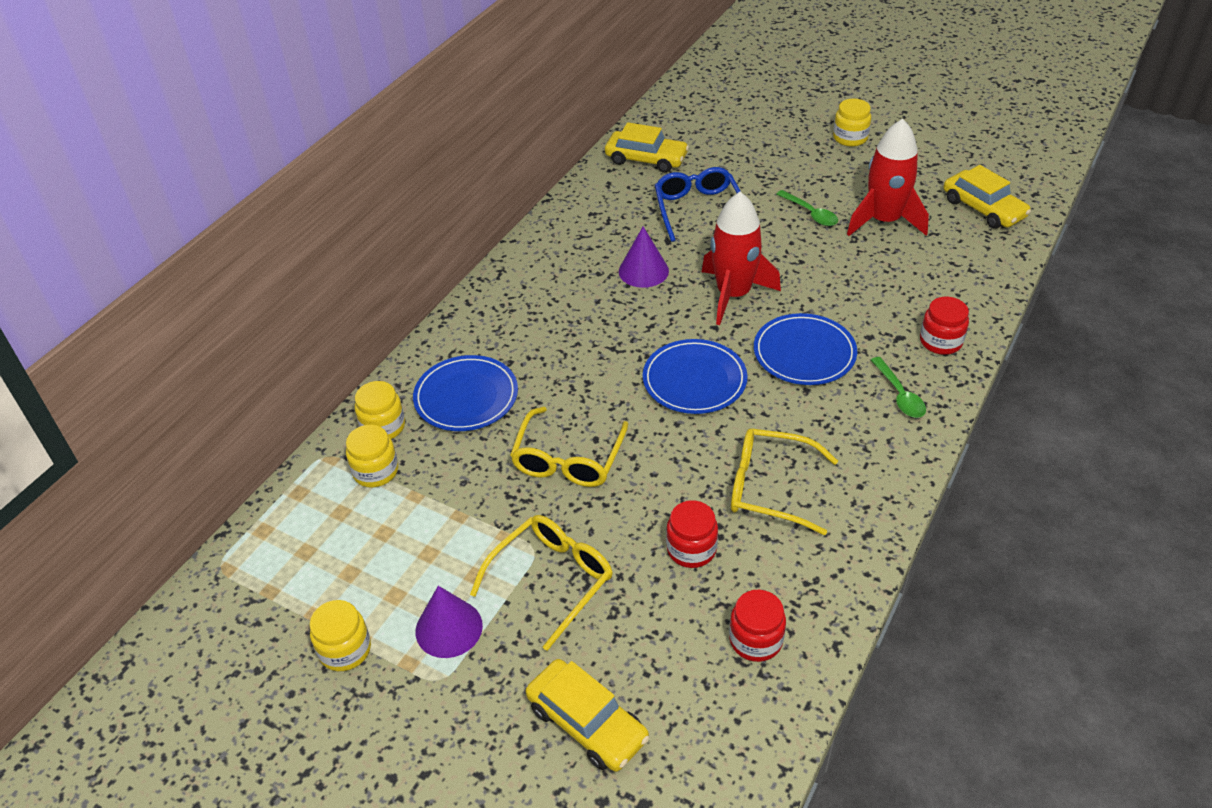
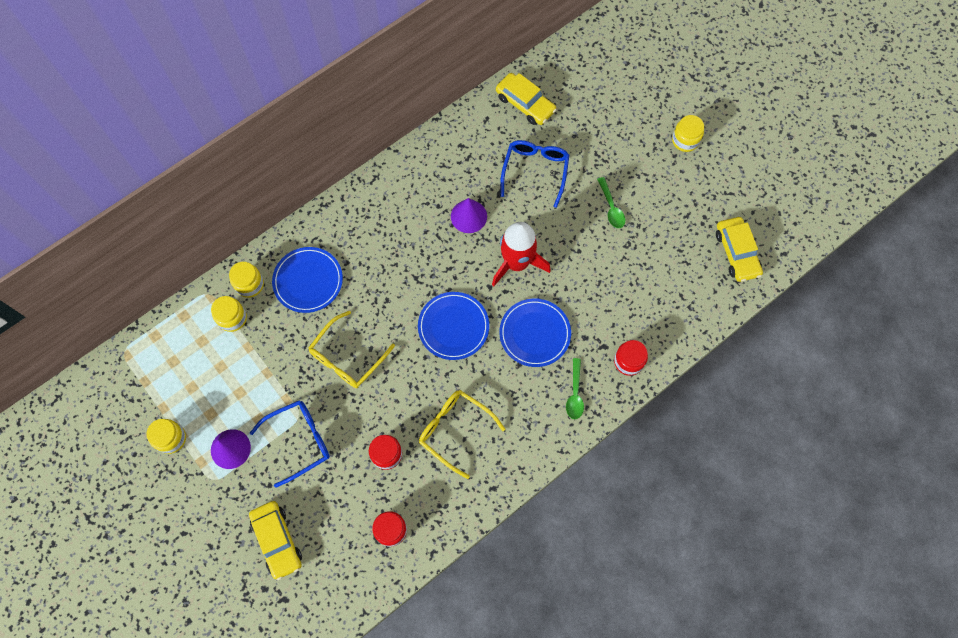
camera: 20 degrees right, 25 degrees up
yellow glasses [470,515,613,651] -> blue glasses [250,400,330,488]
red rocket [847,119,929,236] -> none

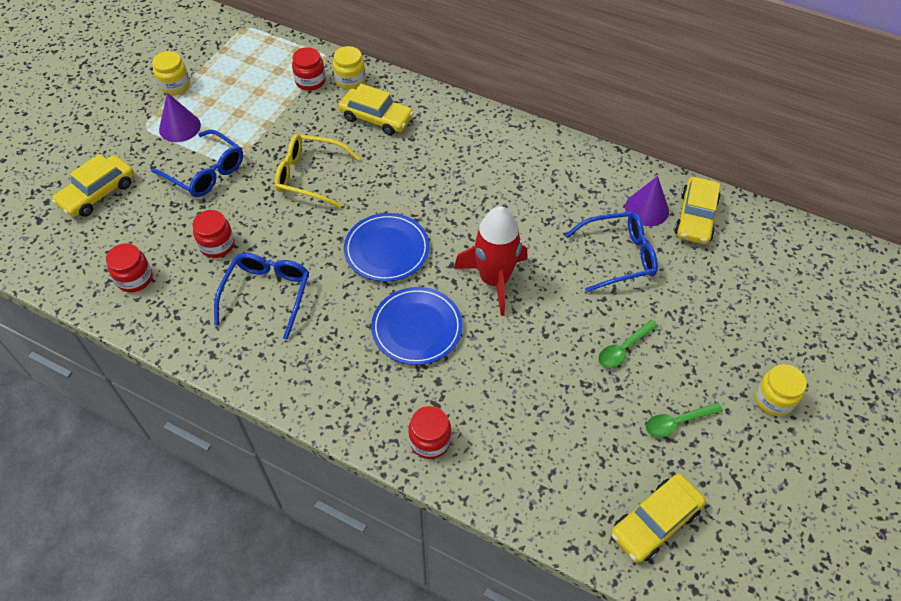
camera: 65 degrees right, 15 degrees down
yellow jar [211,296,247,332] -> red jar [292,47,326,91]
blue plate [272,247,343,313] -> yellow car [338,84,414,135]
yellow glasses [419,390,505,479] -> blue glasses [214,253,309,340]
purple cone [451,198,487,233] -> purple cone moved to [625,176,669,226]
green spoon [566,358,584,419] -> green spoon moved to [646,402,723,437]

